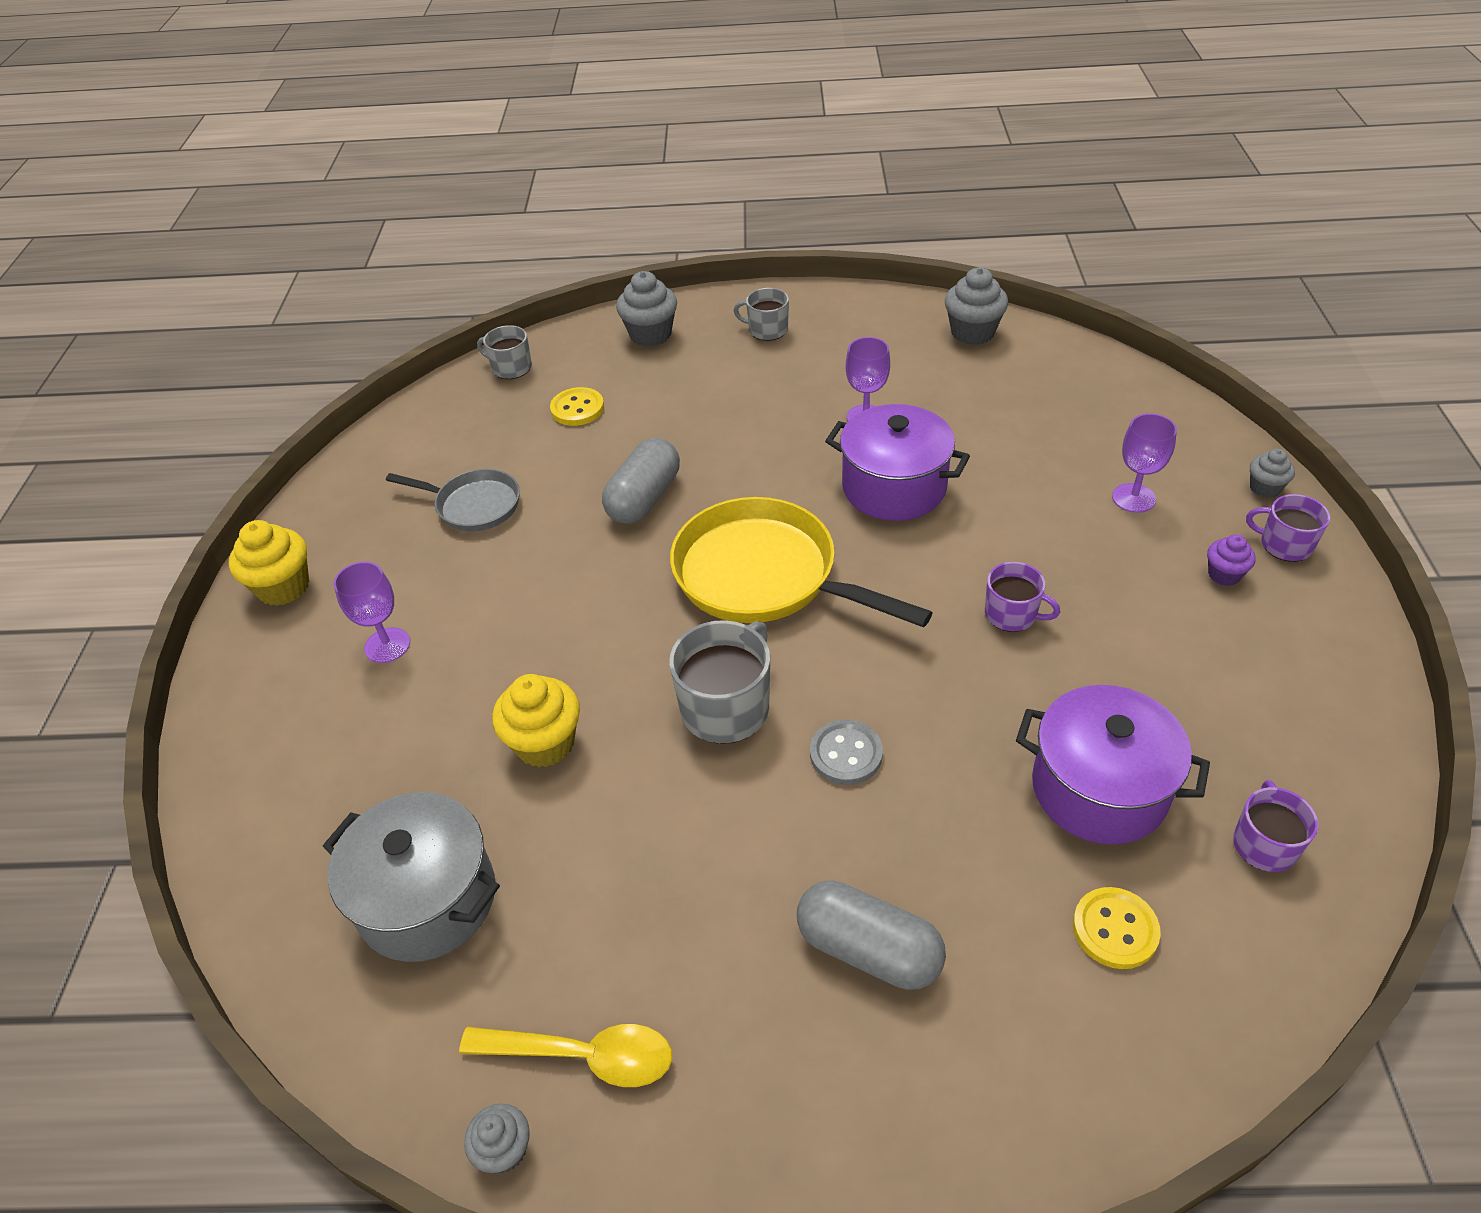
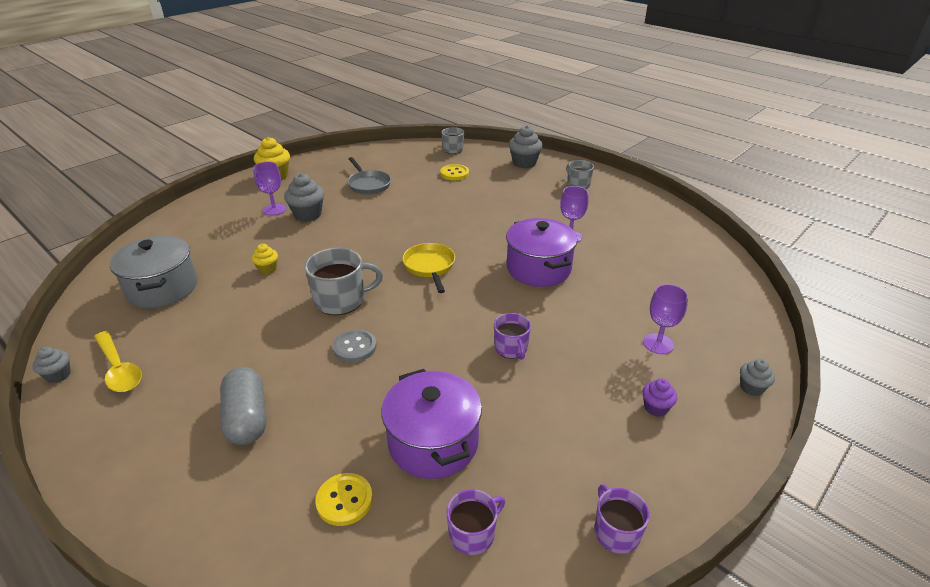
camera: 40 degrees right, 10 degrees down
yellow cupcake [492,674,580,767] -> yellow cupcake [251,244,278,274], size x0.58
grey capsule [602,438,680,524] -> none
yellow pan [670,497,933,627] -> yellow pan [402,243,455,293], size x0.56
grey cupcake [945,267,1008,345] -> grey cupcake moved to [284,173,324,222]
purple mug [1246,494,1330,562] -> purple mug moved to [594,484,650,554]

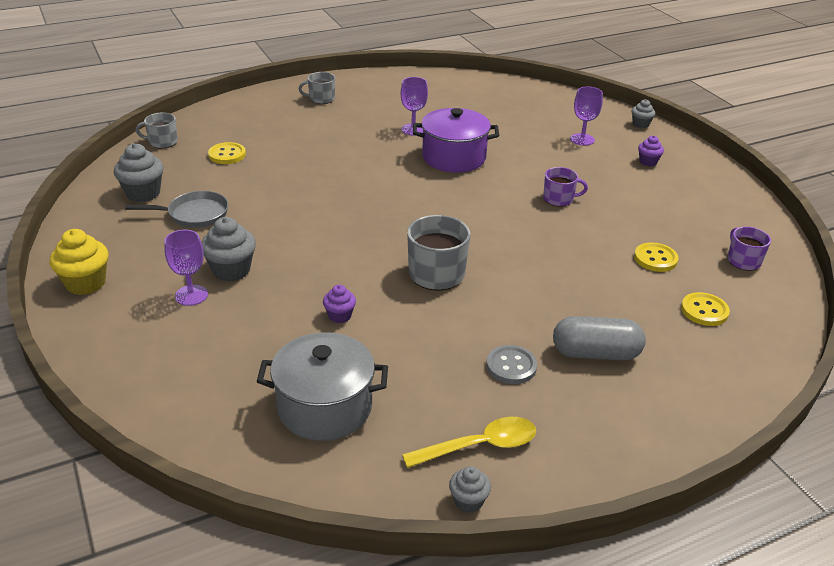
camera: 70 degrees left, 0 degrees up
yellow cupcake [251,244,278,274] -> purple cupcake [323,285,356,323]
grey button [332,329,377,362] -> grey button moved to [486,345,537,384]
purple pot [381,369,482,479] -> yellow button [634,242,679,272]
yellow pan [402,243,455,293] -> none
grey cupcake [509,125,543,168] -> grey cupcake moved to [114,143,164,202]
purple mug [594,484,650,554] -> none

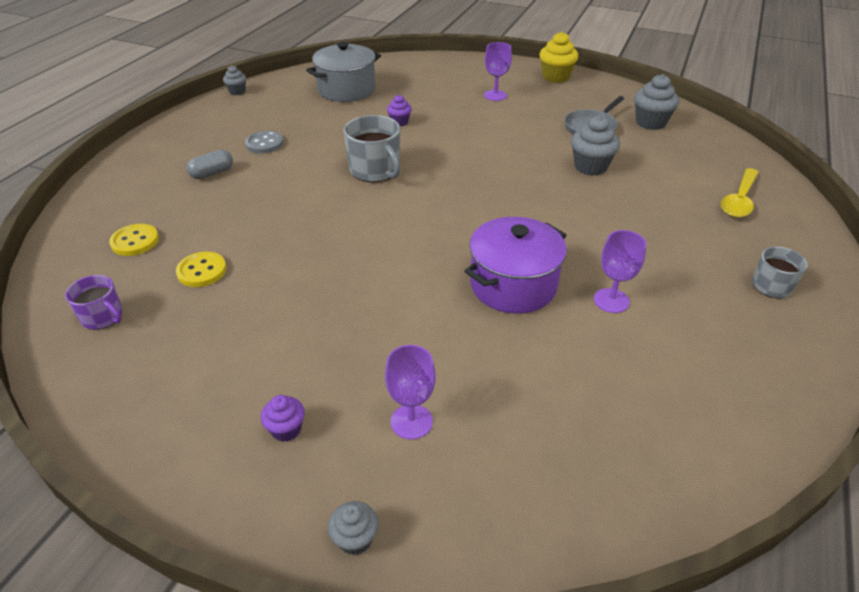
camera: 140 degrees right, 5 degrees up
grey mug [136,112,178,149] -> none
grey cupcake [201,217,256,282] -> grey cupcake moved to [571,115,620,176]
yellow button [208,142,246,164] -> none
yellow spoon [402,417,536,468] -> yellow spoon moved to [721,168,759,218]
purple mug [543,167,588,207] -> none
grey capsule [553,316,646,360] -> grey capsule [187,149,233,179], size x0.64

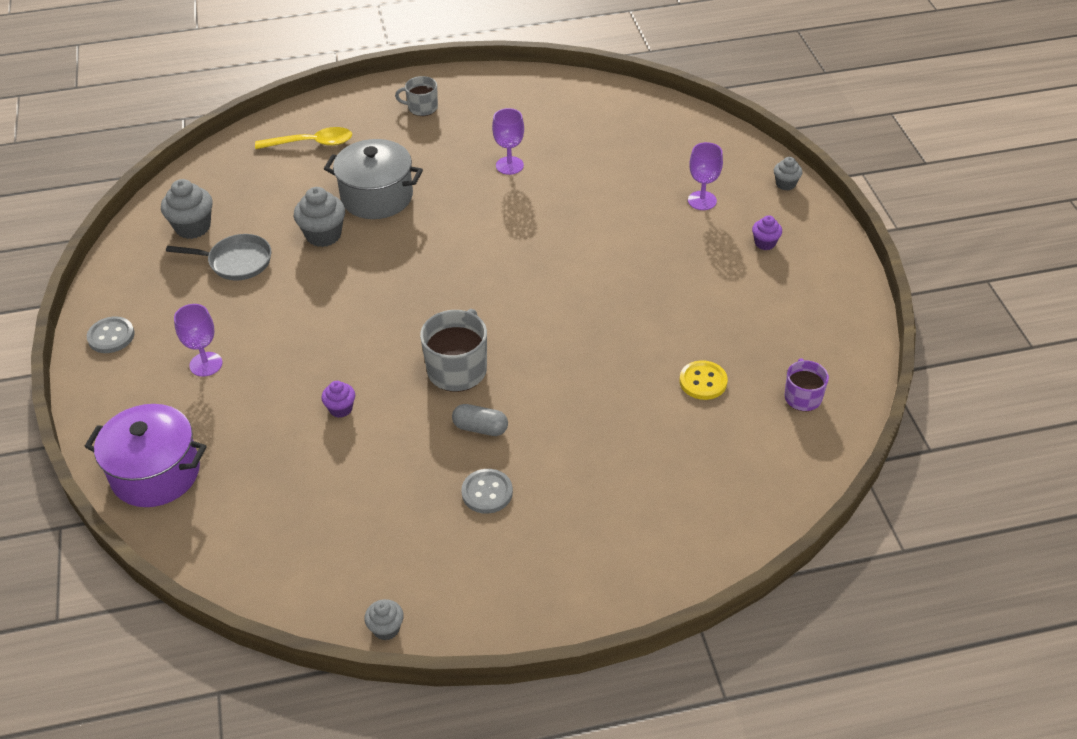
camera: 125 degrees left, 5 degrees up
yellow button [109,224,159,256] -> none
grey capsule [187,149,233,179] -> grey capsule moved to [452,404,508,436]
grey pot [306,42,381,102] -> grey pot moved to [324,139,423,219]
purple pot [465,217,567,314] -> purple pot moved to [84,404,207,507]
yellow cupcake [539,32,578,83] -> grey button [87,317,134,353]

